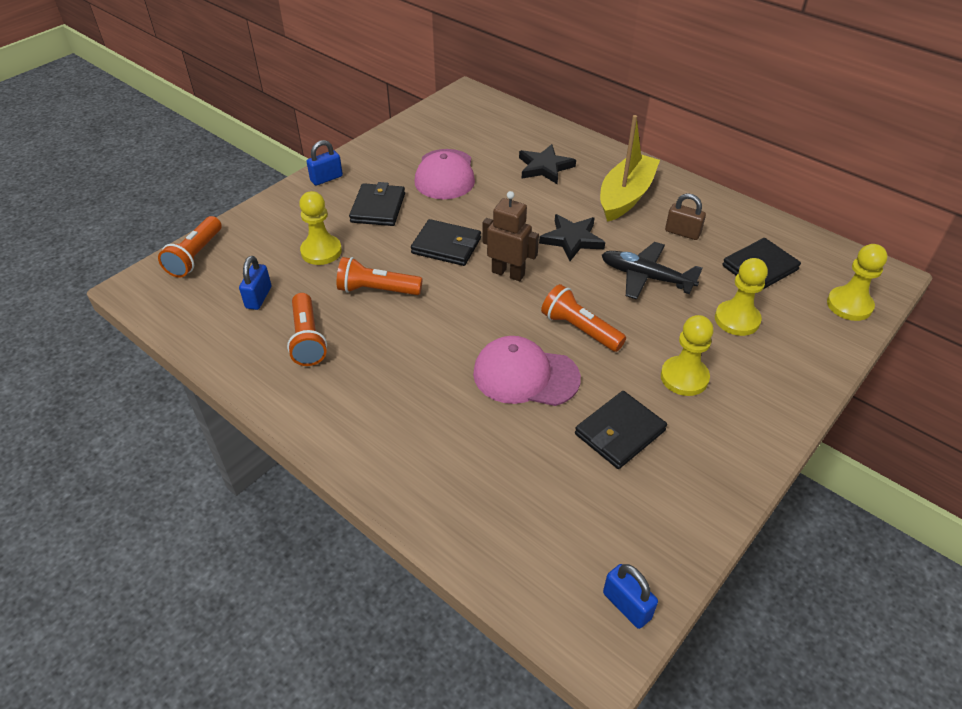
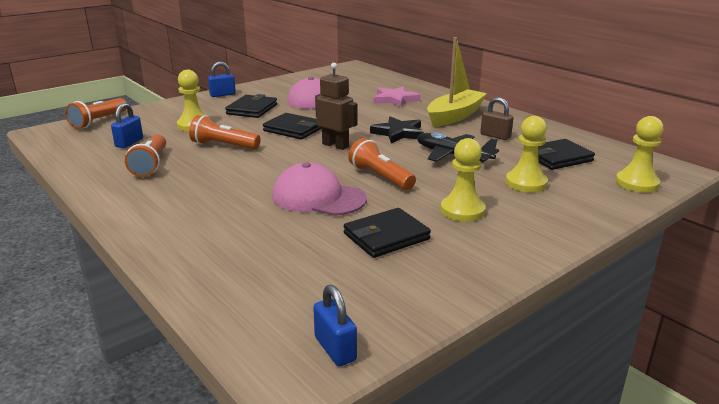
camera: 10 degrees right, 20 degrees down
black star [519,144,576,184] -> pink star [373,86,420,108]

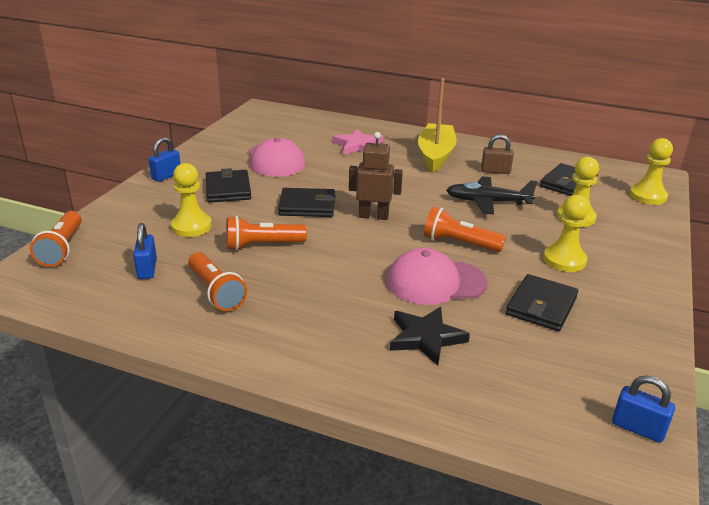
camera: 30 degrees left, 5 degrees up
black star [370,116,424,143] -> black star moved to [390,307,470,366]

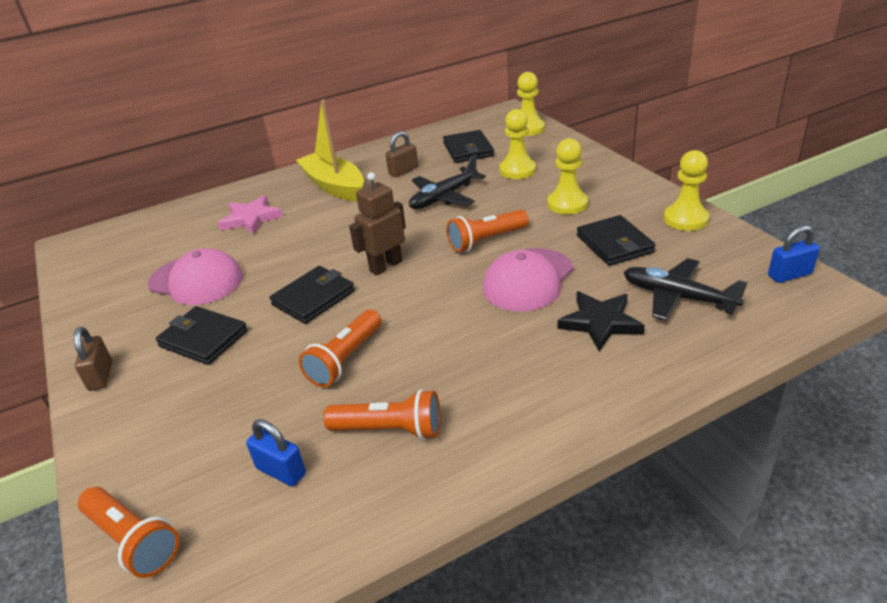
camera: 45 degrees left, 5 degrees up
blue padlock [149,137,180,182] -> brown padlock [74,327,112,391]
yellow pawn [171,163,212,237] -> yellow pawn moved to [664,150,709,231]
none -> black plane [623,258,748,320]

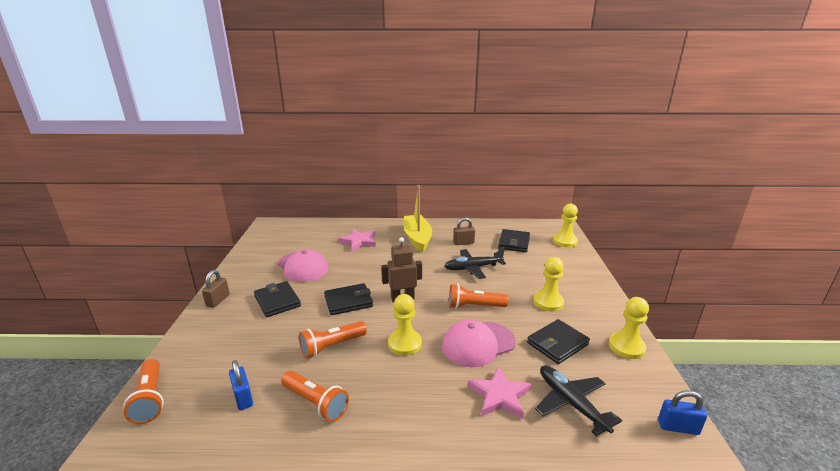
camera: 25 degrees right, 10 degrees down
yellow pawn [499,109,536,179] -> yellow pawn moved to [388,294,422,356]
black star [558,291,645,351] -> pink star [468,366,531,419]
black wallet [577,215,655,266] -> black wallet turned 45 degrees clockwise [527,319,590,364]

